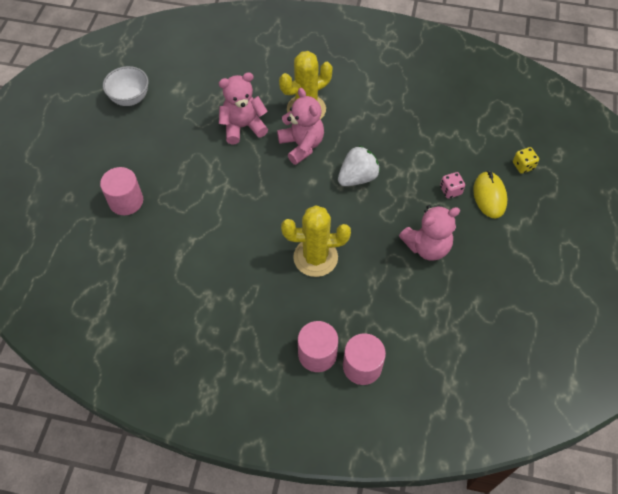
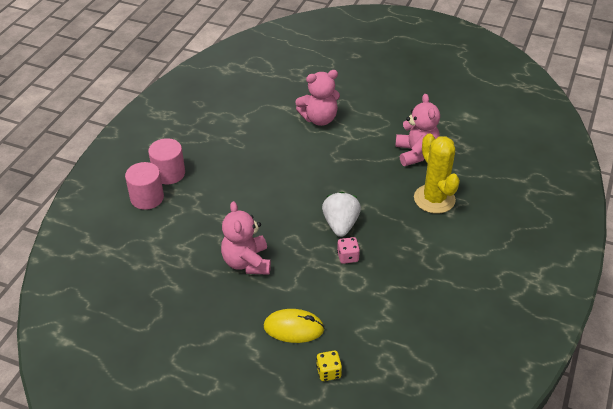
camera: 100 degrees right, 15 degrees down
pink cylinder [100,167,143,215] -> none
white bowl [103,66,148,106] -> none
pink teddy bear [277,88,324,165] -> pink teddy bear moved to [295,70,340,126]
yellow cactus [281,205,351,277] -> none
white strawberry [338,145,380,186] -> white strawberry turned 150 degrees counterclockwise [322,192,361,237]
pink dice [440,172,465,199] -> pink dice moved to [337,237,360,264]

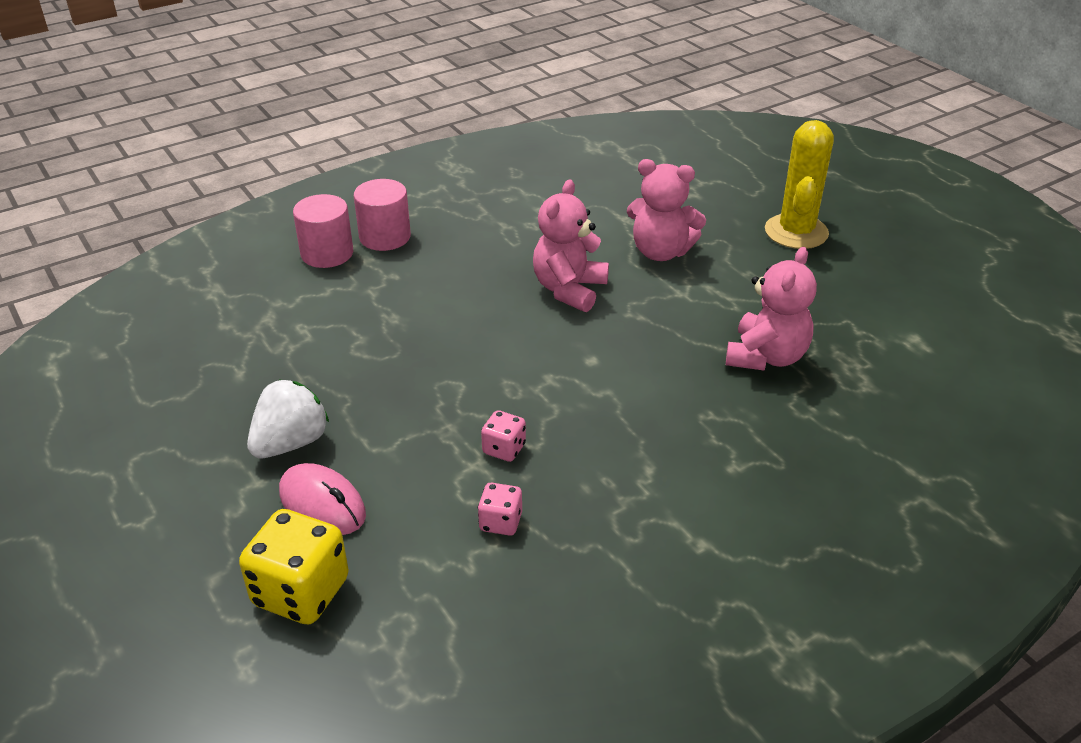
camera: 35 degrees right, 5 degrees down
pink teddy bear [221,201,271,275] -> pink teddy bear moved to [533,179,609,312]
yellow mouse [264,309,324,343] -> pink mouse [279,463,366,535]
yellow dice [316,351,342,381] -> yellow dice [239,509,349,625], size x1.91
white strawberry [322,192,361,237] -> white strawberry moved to [247,380,329,458]
yellow cactus [414,133,460,214] -> yellow cactus moved to [765,120,834,249]
none -> pink dice [478,483,522,536]

